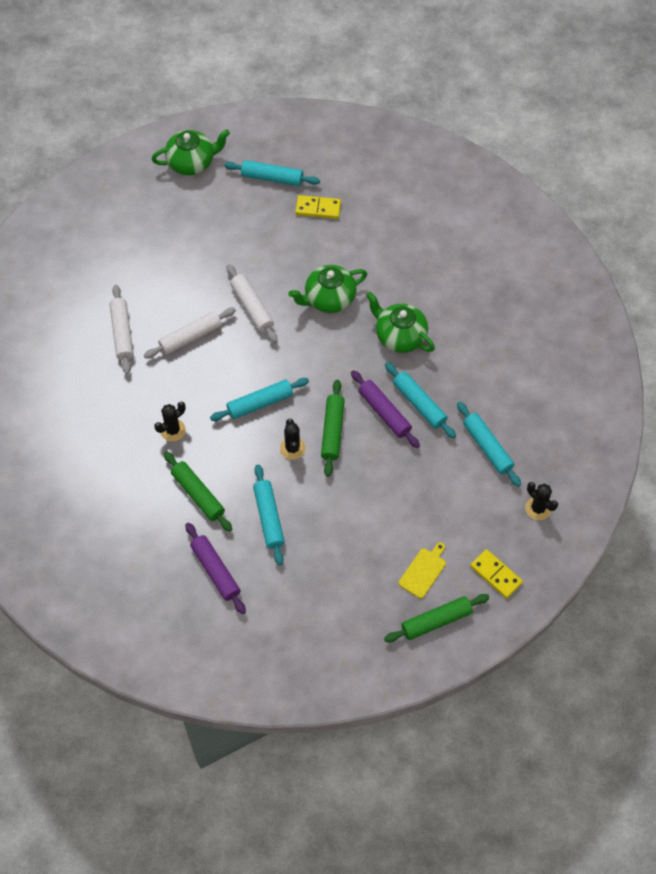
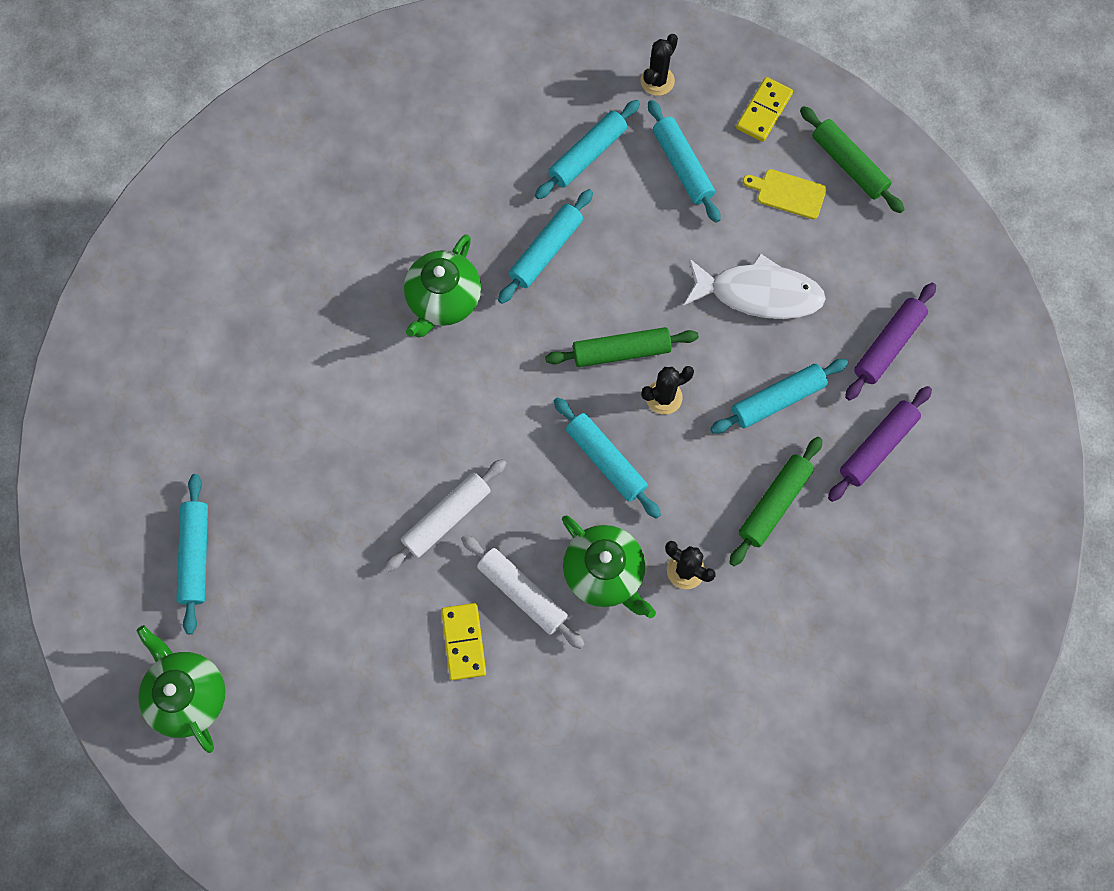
camera: 105 degrees left, 10 degrees up
white rolling pin [109,285,134,374] -> none
green teapot [288,265,367,313] -> green teapot moved to [562,516,656,618]
yellow domino [295,195,341,219] -> yellow domino moved to [441,603,486,680]
purple rolling pin [351,370,420,448] -> purple rolling pin moved to [845,283,936,401]
none -> turquoise rolling pin [648,100,721,223]
none -> white fish [683,253,826,319]

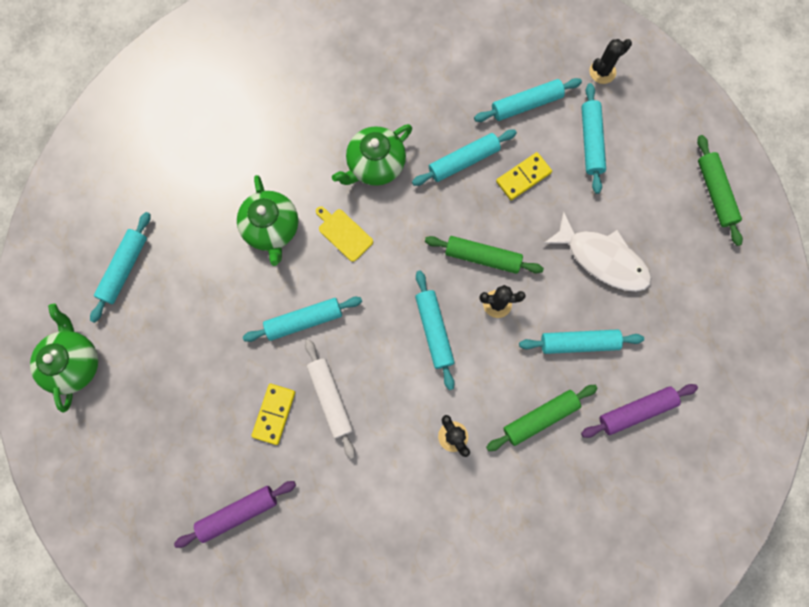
camera: 25 degrees right, 5 degrees up
white rolling pin [384,459,506,572] -> turquoise rolling pin [243,297,362,342]
green teapot [562,516,656,618] -> green teapot moved to [237,175,298,266]
yellow domino [736,77,793,142] -> yellow domino moved to [496,152,552,200]
yellow cutting board [743,169,826,219] -> yellow cutting board moved to [316,206,373,262]
purple rolling pin [845,283,936,401] -> purple rolling pin moved to [174,481,296,548]

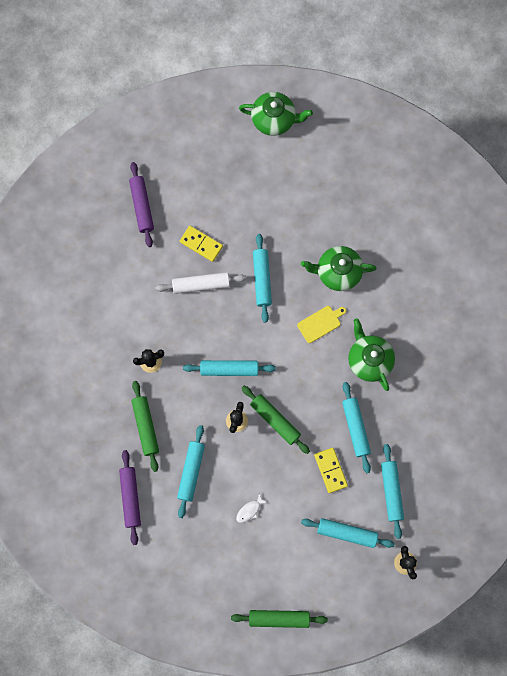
camera: 105 degrees right, 0 degrees up
turquoise rolling pin [90,212,150,323] -> none
green rolling pin [425,236,544,274] -> green rolling pin turned 75 degrees counterclockwise [242,386,310,454]
white fish [543,211,652,292] -> white fish [236,493,268,523], size x0.41

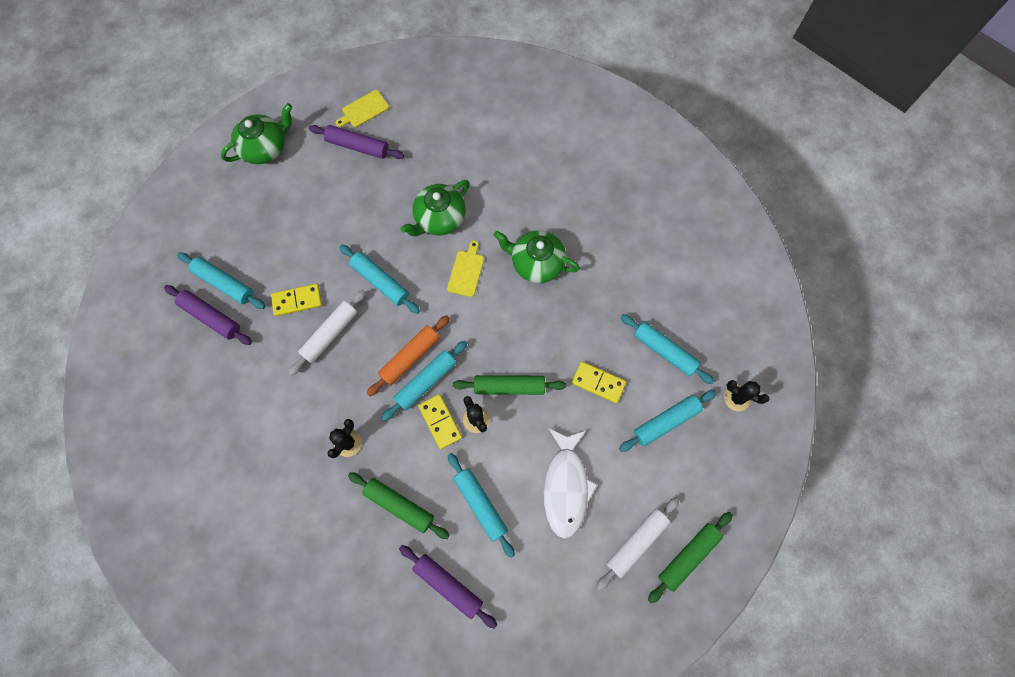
camera: 45 degrees left, 5 degrees down
white fish [236,493,268,523] -> white fish [544,428,598,539], size x2.45
turquoise rolling pin [342,382,371,473] -> turquoise rolling pin moved to [177,253,265,309]
none -> purple rolling pin [309,125,404,159]
none -> yellow cutting board [336,90,389,127]
none -> orange rolling pin [367,315,450,397]
none -> yellow domino [418,394,462,449]
none -> white rolling pin [596,497,679,591]

